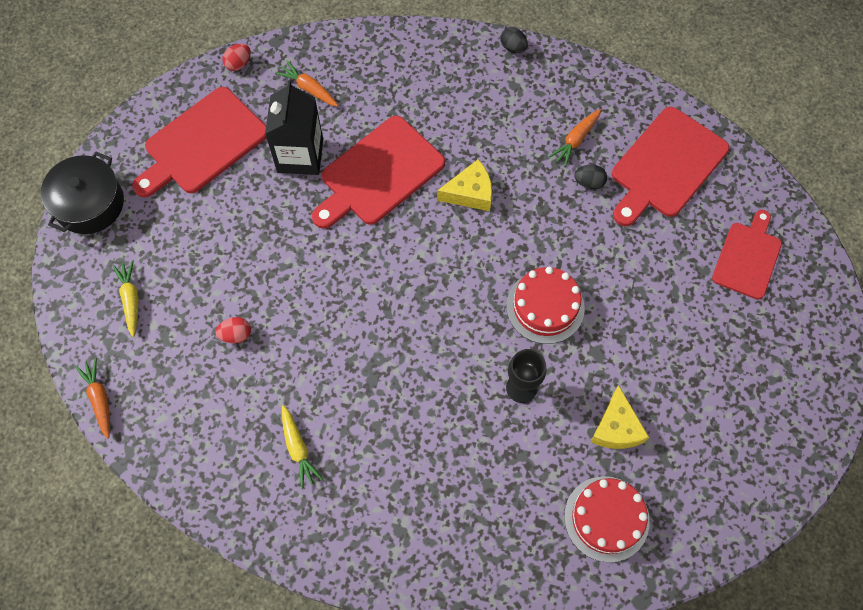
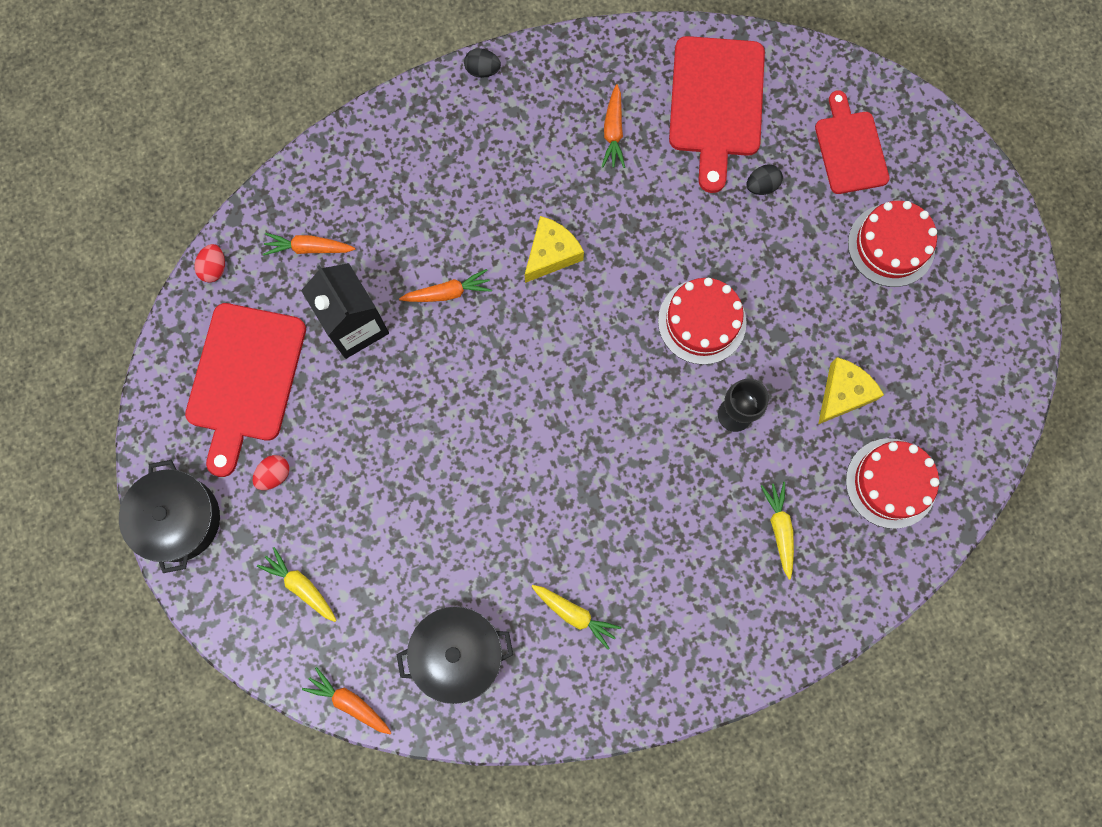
camera: 35 degrees left, 10 degrees up
red egg [215,317,251,343] -> red egg moved to [253,455,289,490]
red cutting board [312,115,445,229] -> orange carrot [399,269,492,302]
black egg [574,165,607,190] -> black egg moved to [747,164,783,195]
yellow cheese [591,385,649,449] -> yellow cheese turned 105 degrees counterclockwise [818,357,884,424]
none -> black pot [397,606,513,704]
none -> yellow carrot [761,482,794,579]
none -> red cake [848,201,937,287]

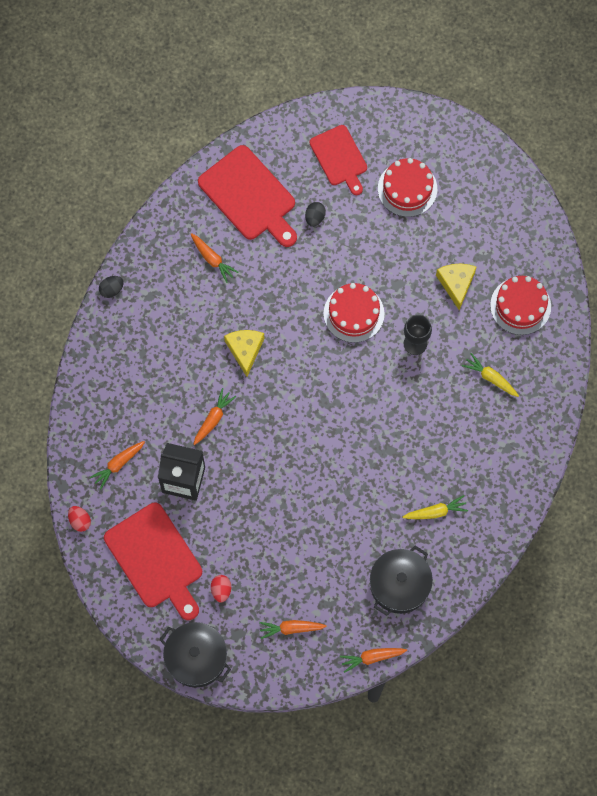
camera: 45 degrees left, 5 degrees down
yellow carrot [257,547,337,622] -> orange carrot [259,620,327,639]
red cutting board [815,91,889,194] -> red cutting board turned 150 degrees counterclockwise [309,125,367,195]

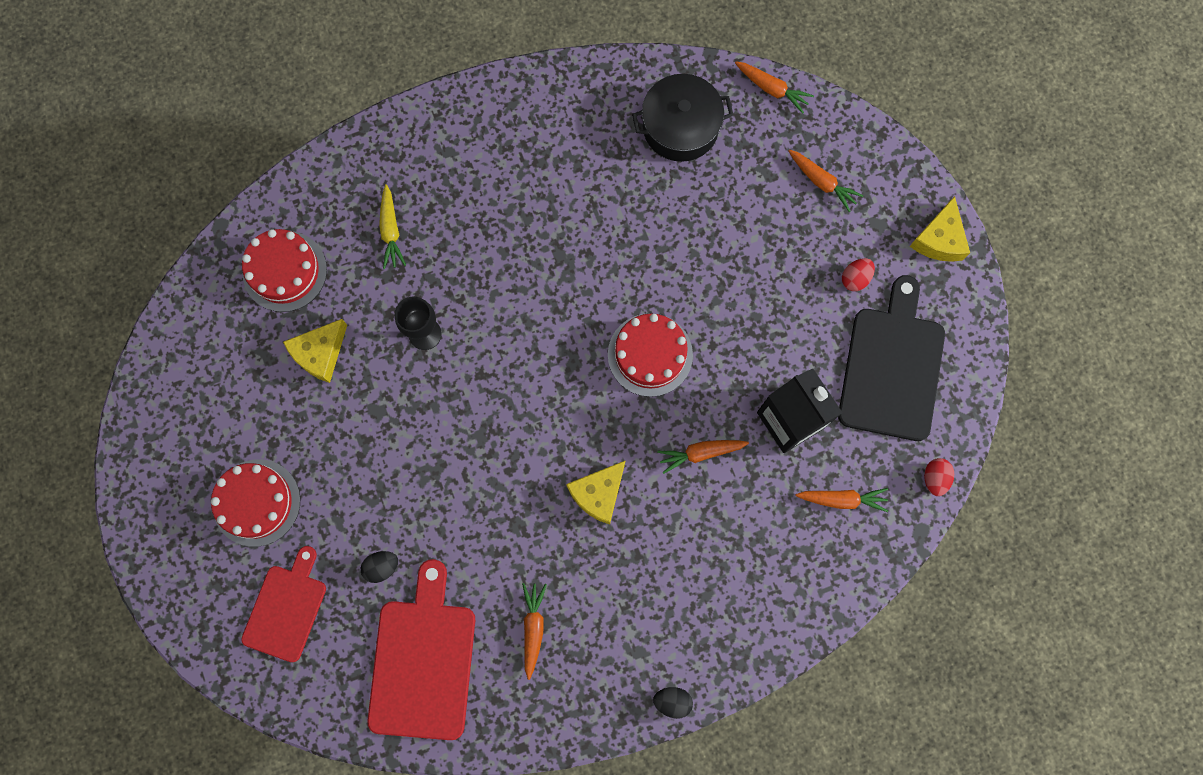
camera: 135 degrees left, 5 degrees up
red cutting board [104,503,202,620] -> black cutting board [838,275,945,441]
black pot [159,622,231,688] -> yellow cheese [910,196,970,262]
red cake [324,283,385,343] -> red cake moved to [608,313,693,397]
yellow carrot [402,495,468,519] -> none

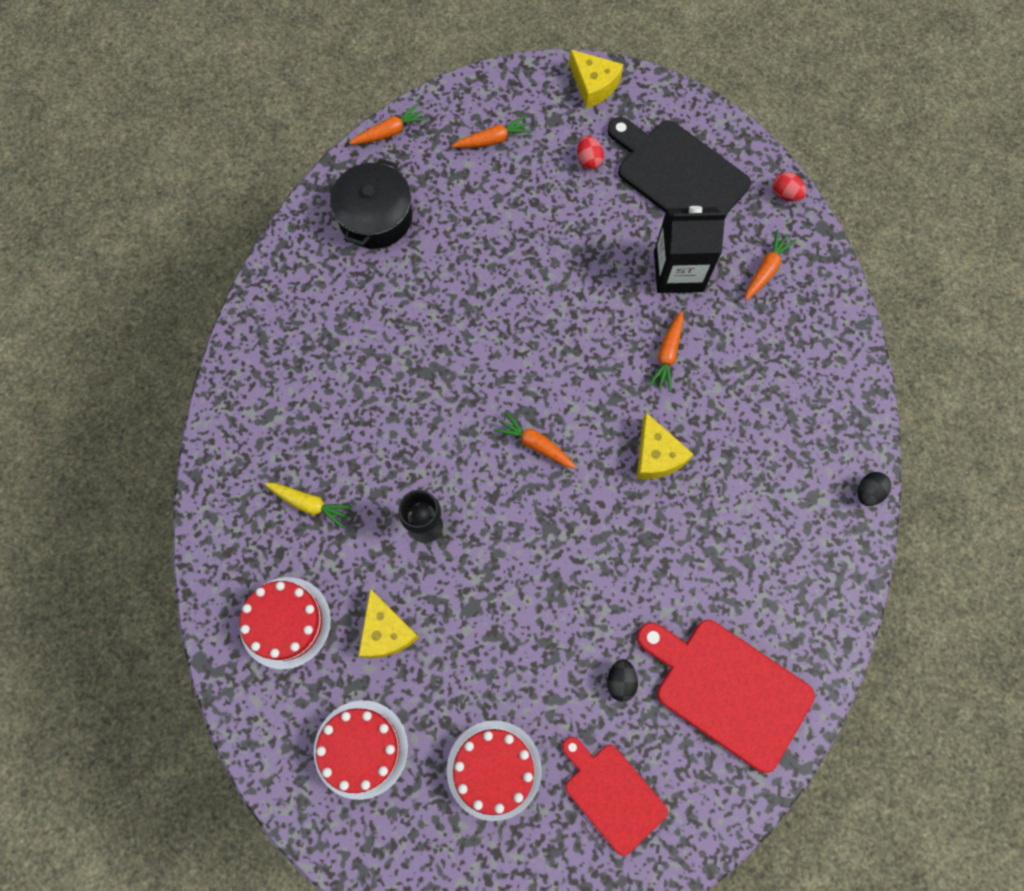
camera: 60 degrees left, 5 degrees down
orange carrot [522,583,547,680] -> orange carrot moved to [493,411,576,469]
red cake [608,313,693,397] -> red cake moved to [314,700,408,800]

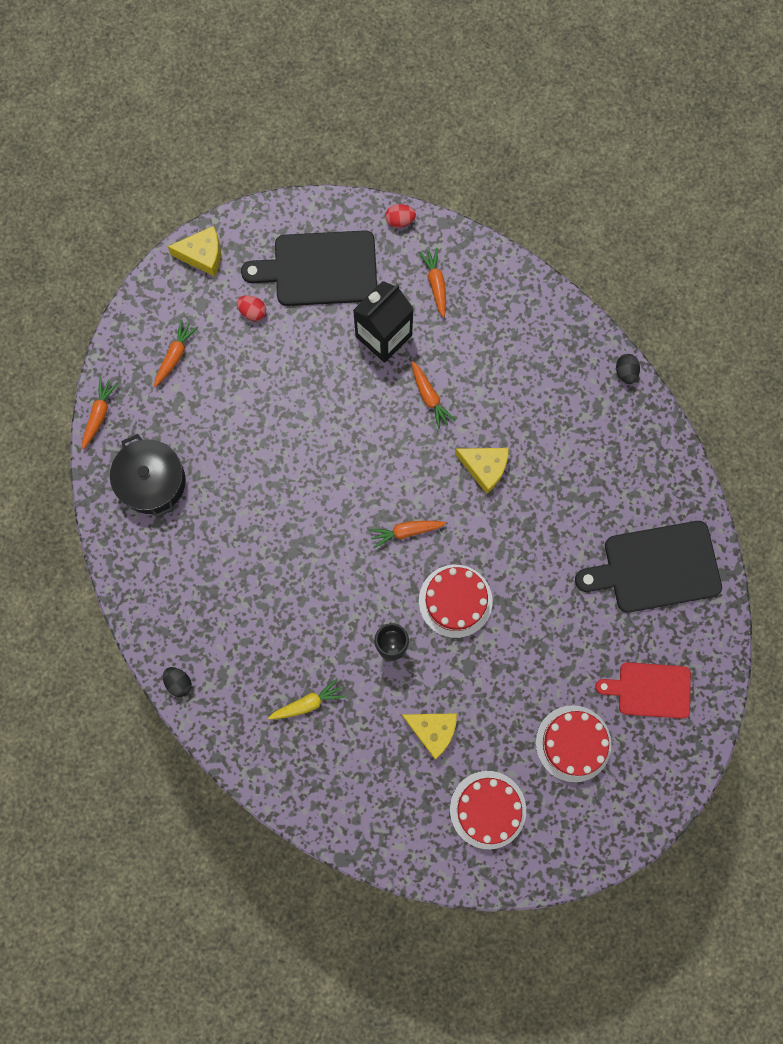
camera: 45 degrees left, 5 degrees up
red cake [239,577,331,669] -> red cake moved to [419,565,493,638]
black egg [607,659,638,702] -> black egg moved to [163,667,192,697]
red cutting board [637,620,815,773] -> black cutting board [575,521,722,613]

